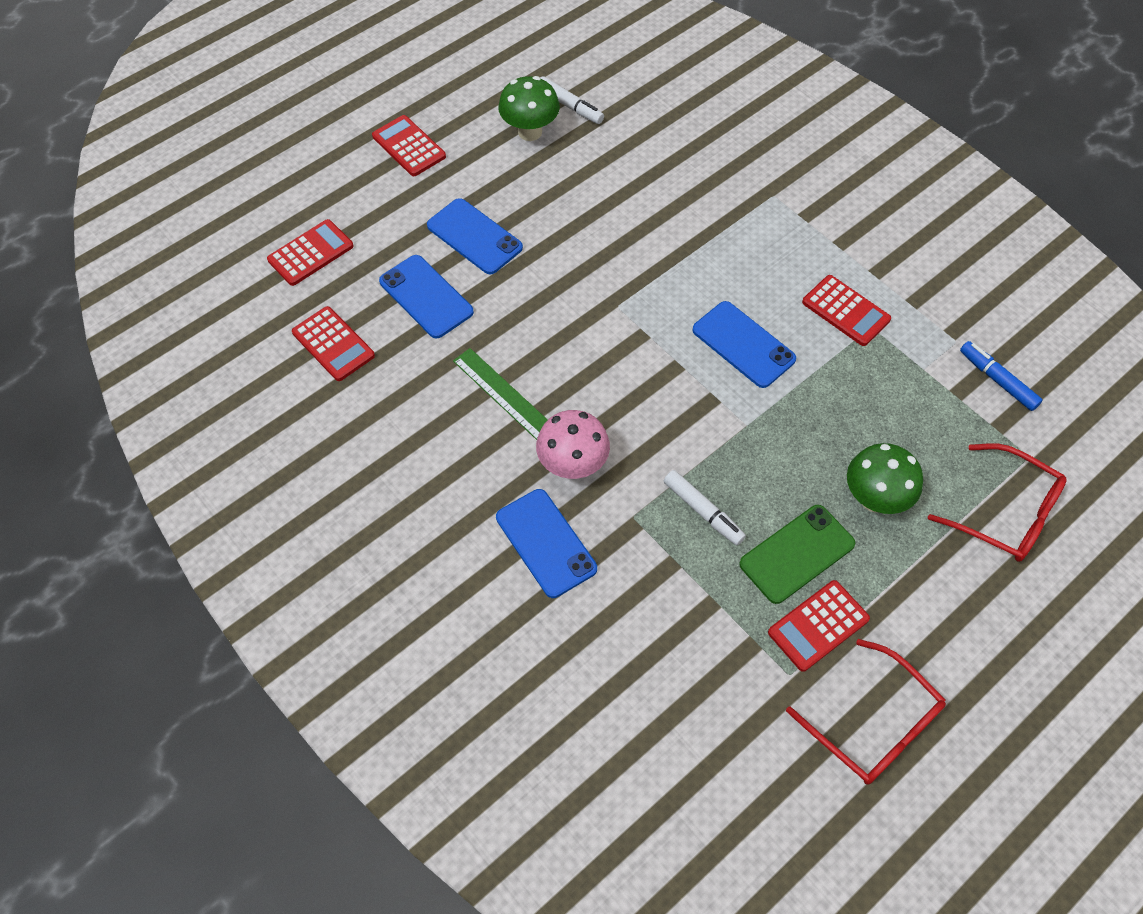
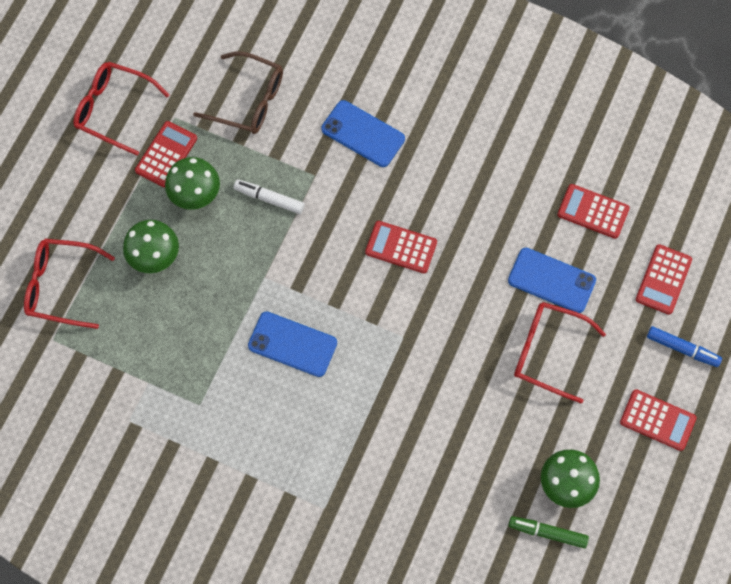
camera: 155 degrees right, 10 degrees up
blue phone [427,198,523,274] -> red glasses [514,302,606,403]
green ruler [453,348,548,440] -> none
pink mushroom [536,410,610,479] -> none
white marker [540,76,604,124] -> green marker [509,516,589,548]
green phone [739,505,855,604] -> green mushroom [165,157,220,210]
red calculator [802,275,891,346] -> red calculator moved to [365,221,437,273]
blue marker [960,341,1043,411] -> blue marker moved to [647,326,722,367]
none -> brown glasses [193,51,283,134]

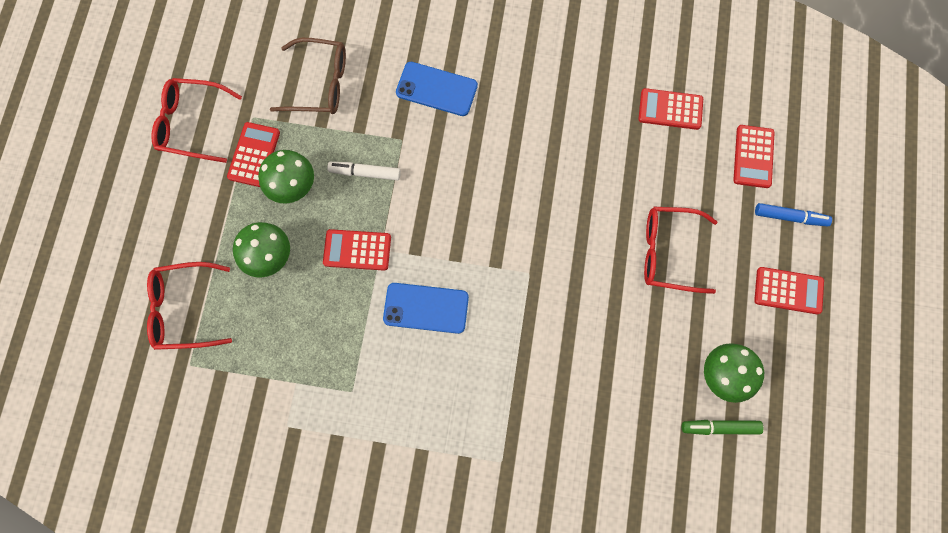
camera: 15 degrees left, 5 degrees up
red calculator [365,221,437,273] -> red calculator moved to [323,229,391,271]
blue phone [508,248,596,313] -> none

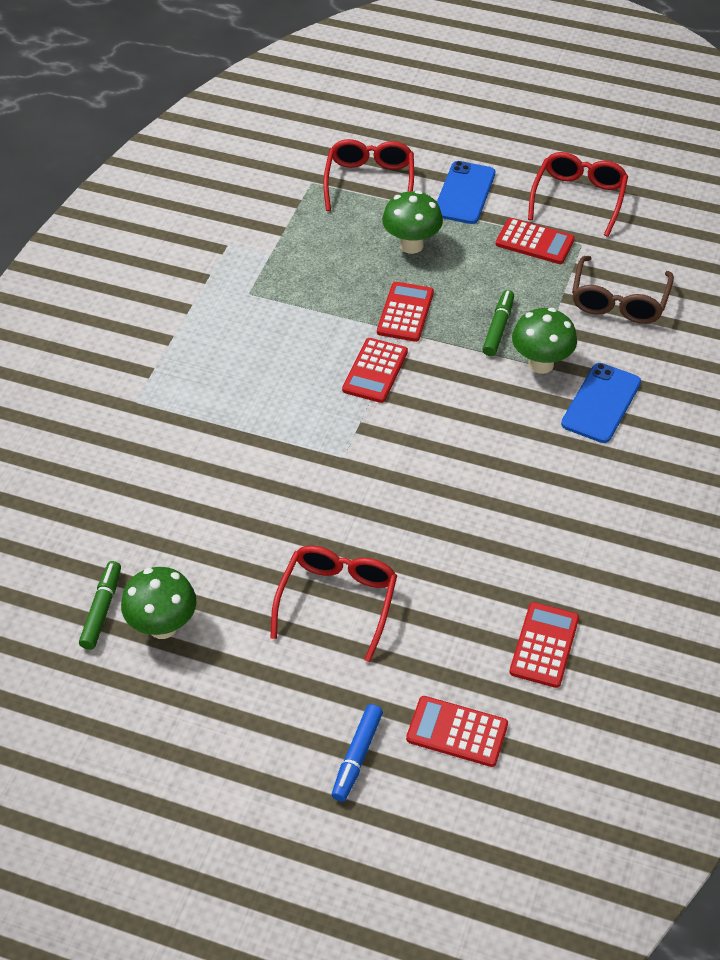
camera: 100 degrees right, 25 degrees down
green mushroom [258,150,314,203] -> green mushroom moved to [512,308,577,374]
white marker [327,162,401,181] -> green marker [482,290,514,356]
blue phone [383,283,469,334] -> blue phone moved to [437,161,495,224]
red calculator [754,267,824,314] -> red calculator moved to [342,338,408,403]

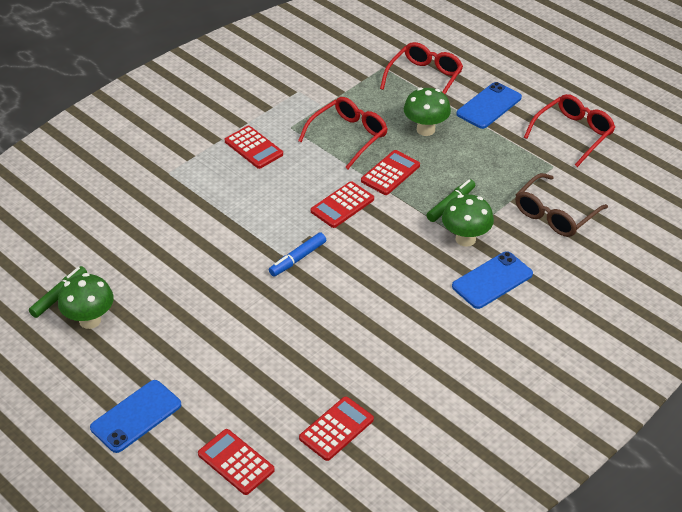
camera: 25 degrees right, 5 degrees down
red glasses [270,546,397,662] -> red glasses moved to [298,97,387,169]
blue marker [331,704,383,802] -> blue marker moved to [269,232,326,276]
red calculator [496,218,575,264] -> red calculator moved to [225,126,283,169]
none -> blue phone [90,380,181,453]

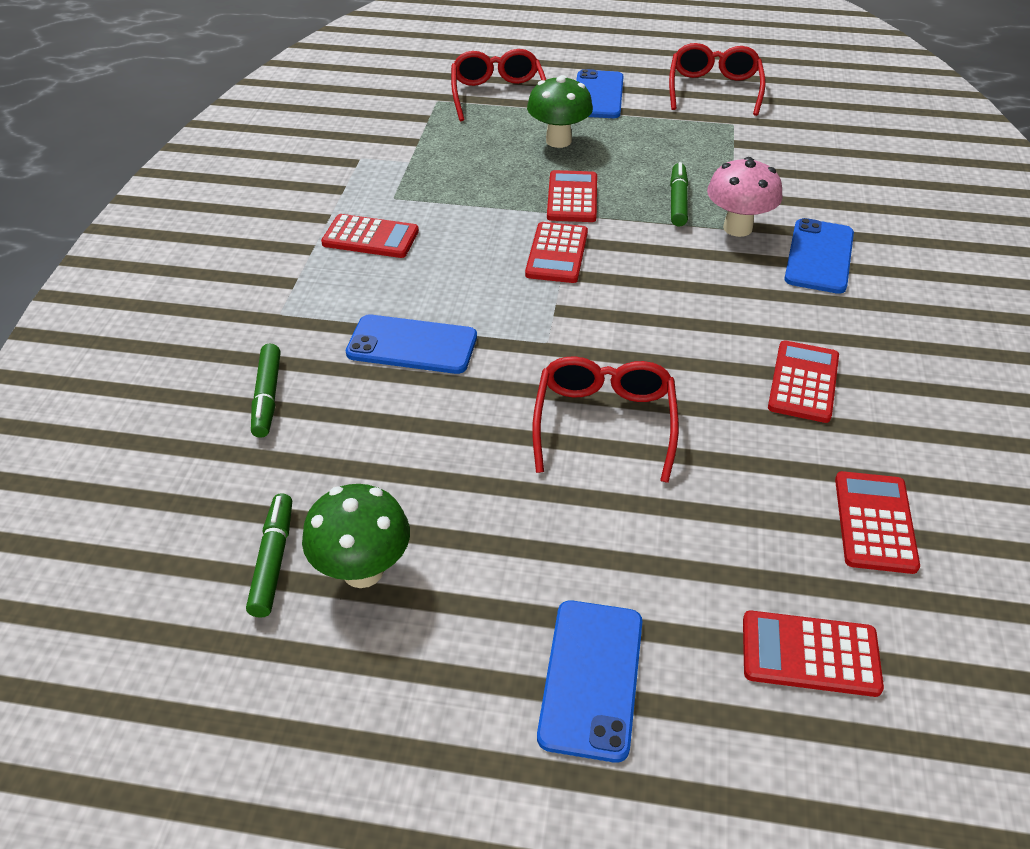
camera: 35 degrees left, 0 degrees up
blue marker [269,232,326,276] -> none
red glasses [298,97,387,169] -> red glasses moved to [532,356,679,483]
green mushroom [442,194,494,247] -> pink mushroom [707,157,782,237]
brown glasses [515,173,608,237] -> none
none -> green marker [251,344,281,438]
none -> blue phone [346,314,477,374]
none -> red calculator [768,341,839,423]

